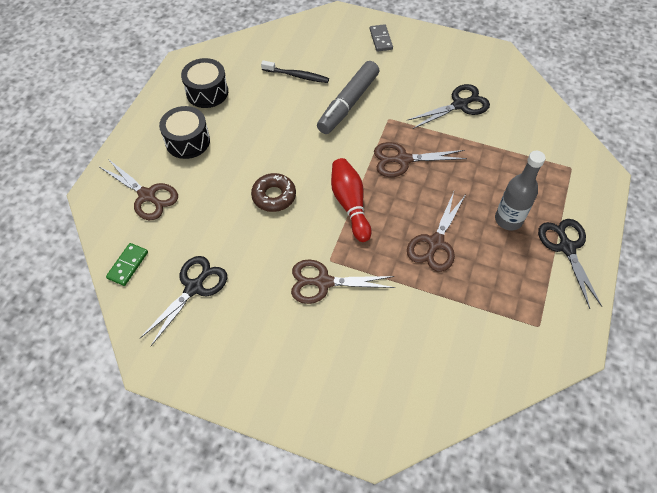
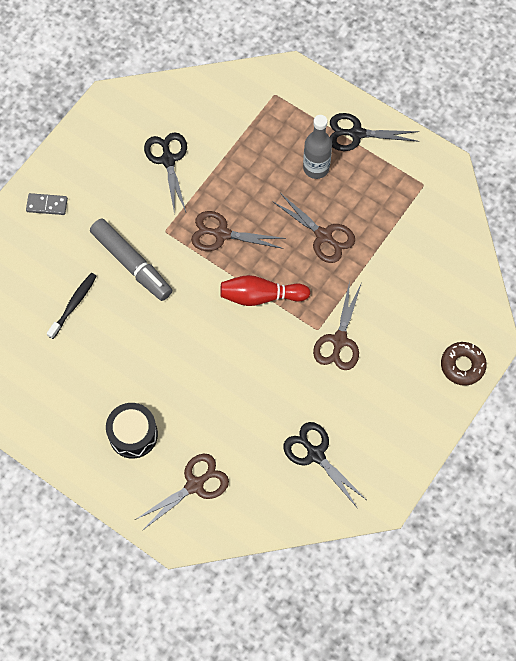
camera: 75 degrees left, 10 degrees up
green domino [106,243,148,286] -> none
black drum [181,58,228,108] -> none
brown donut [251,173,296,212] -> brown donut moved to [441,342,487,386]
brown scissors [374,142,467,177] -> brown scissors turned 90 degrees clockwise [191,211,286,251]

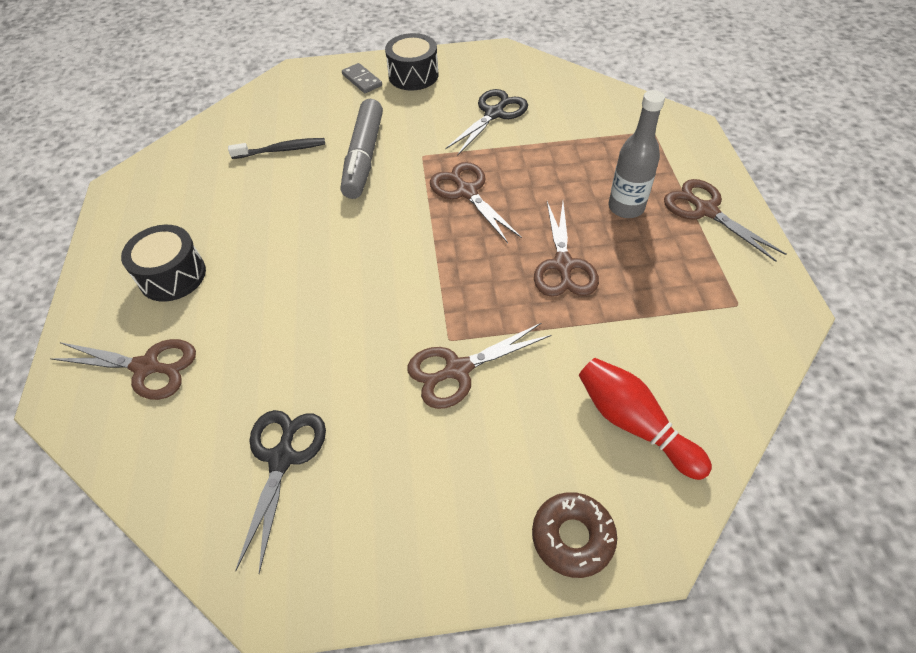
camera: 50 degrees right, 15 degrees down
red bowling pin [220,275,310,306] -> red bowling pin moved to [579,358,712,480]
black scissors [330,113,419,151] -> brown scissors [664,179,786,262]
none -> black drum [385,33,438,91]

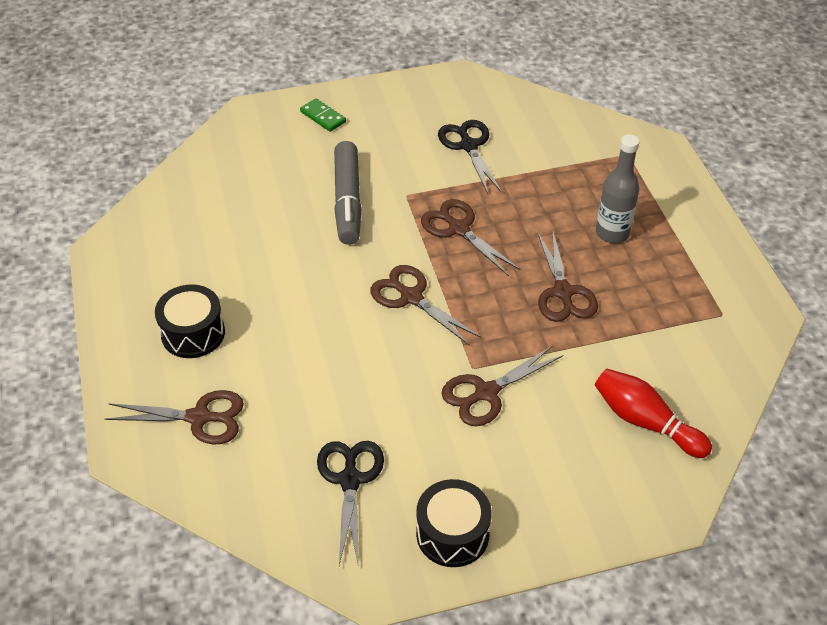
camera: 10 degrees left, 5 degrees down
black toothbrush [228,138,325,159] -> none
grey domino [342,63,382,93] -> green domino [300,98,346,132]
black drum [385,33,438,91] -> black drum moved to [416,479,492,567]
black scissors [445,89,528,156] -> black scissors turned 45 degrees counterclockwise [438,120,502,194]
brown donut [532,492,617,578] -> none
brown scissors [664,179,786,262] -> brown scissors moved to [370,265,481,346]

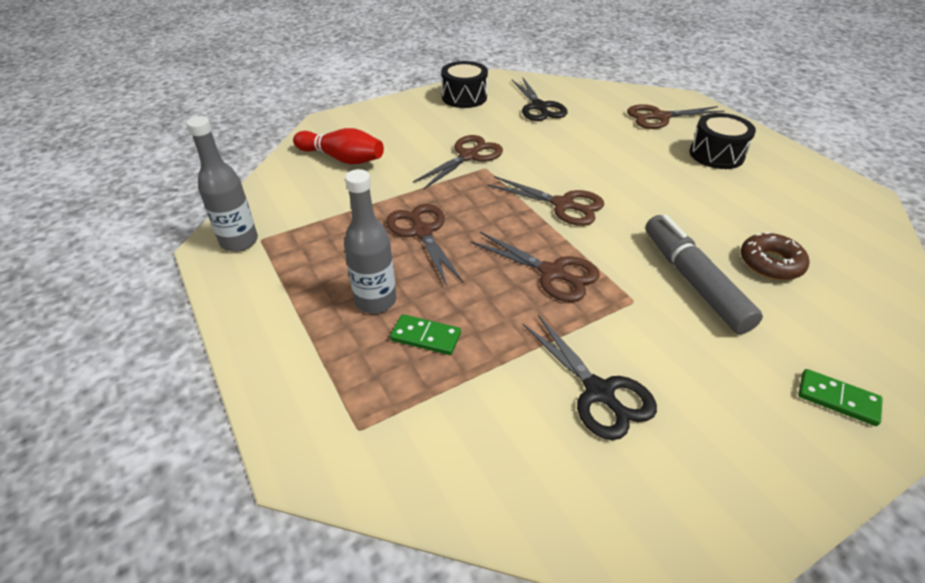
camera: 165 degrees right, 5 degrees down
none -> grey bottle [186,116,258,252]
none -> green domino [390,314,461,355]
none -> brown donut [740,232,809,280]

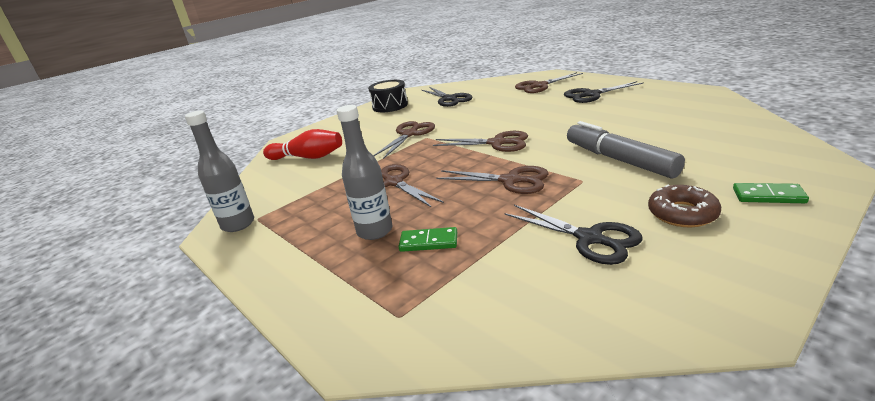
camera: 10 degrees left, 15 degrees down
black drum [690,113,756,169] -> black scissors [564,81,644,103]
brown donut [740,232,809,280] -> brown donut moved to [648,185,721,227]

